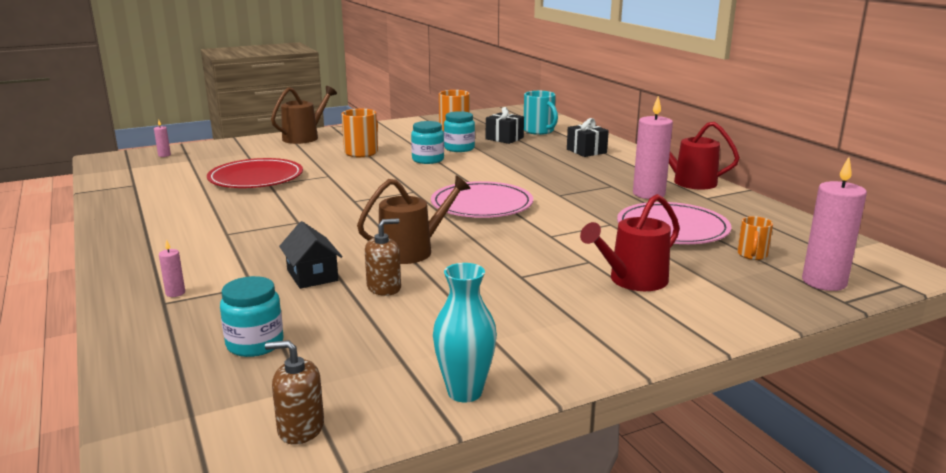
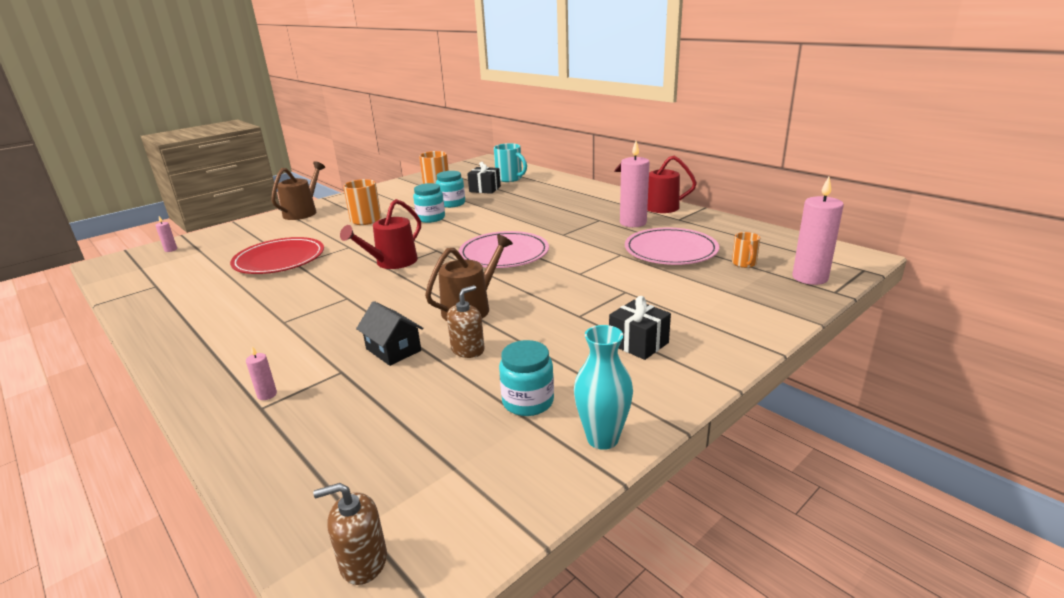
camera: 15 degrees left, 5 degrees up
turquoise jar [220,276,284,357] -> turquoise jar moved to [499,340,554,416]
brown soap dispenser [265,340,324,445] -> brown soap dispenser moved to [313,483,387,585]
black gift [567,118,609,157] -> black gift moved to [609,296,671,360]
red watering can [580,194,680,291] -> red watering can moved to [340,199,421,269]

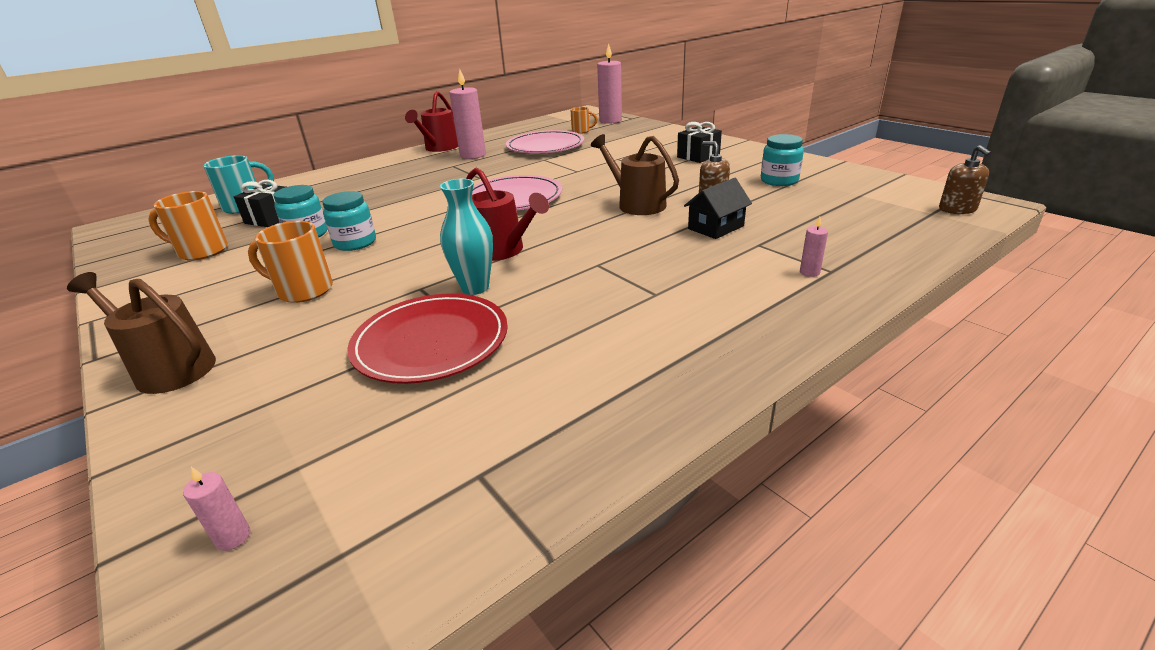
camera: 85 degrees left, 5 degrees up
turquoise vase [574,325,633,450] -> turquoise vase moved to [440,179,493,295]

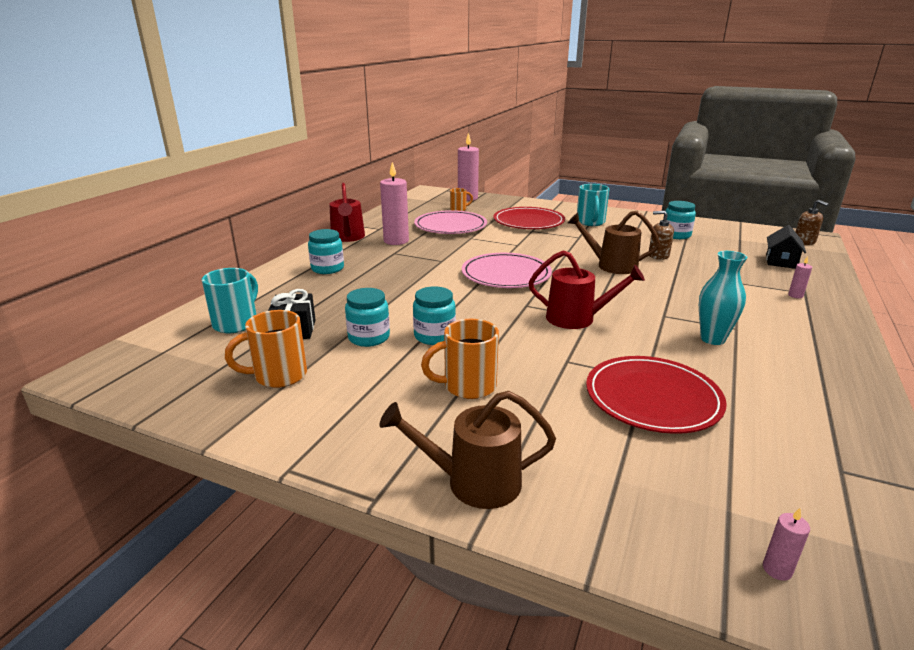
camera: 30 degrees left, 5 degrees down
turquoise vase [440,179,493,295] -> turquoise vase moved to [699,251,747,345]
black gift [677,122,722,163] -> turquoise mug [577,184,609,226]
black house [684,178,752,239] -> black house moved to [766,225,806,269]
none -> turquoise jar [308,229,344,274]
none -> red plate [494,207,565,229]

